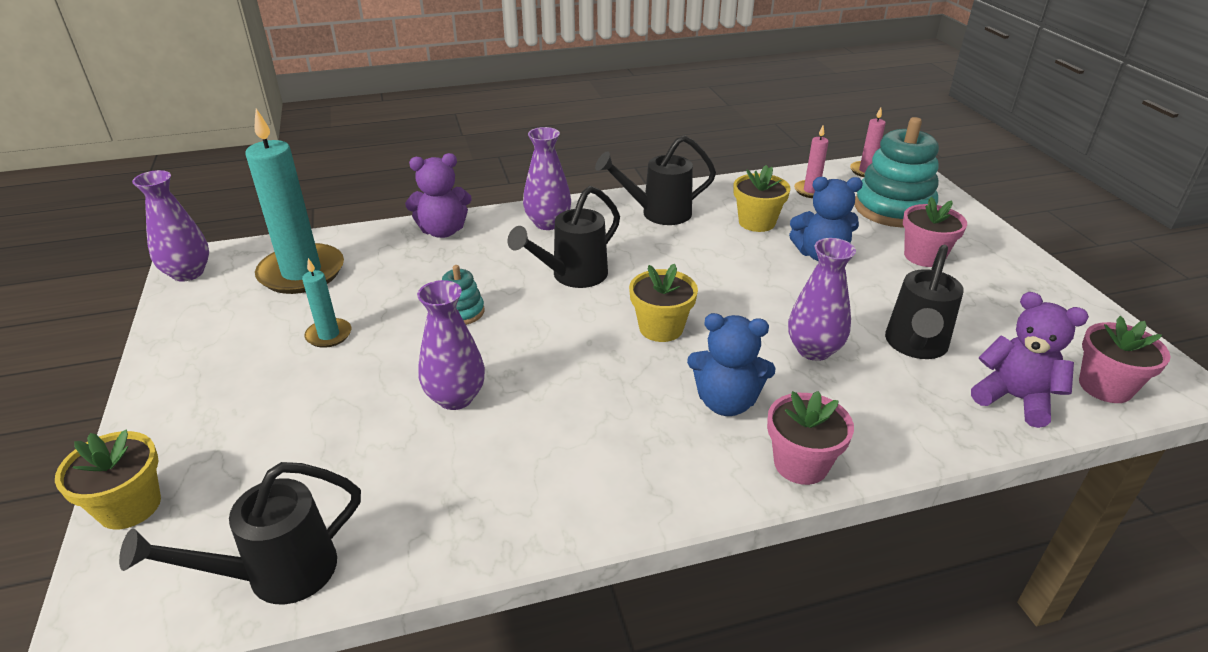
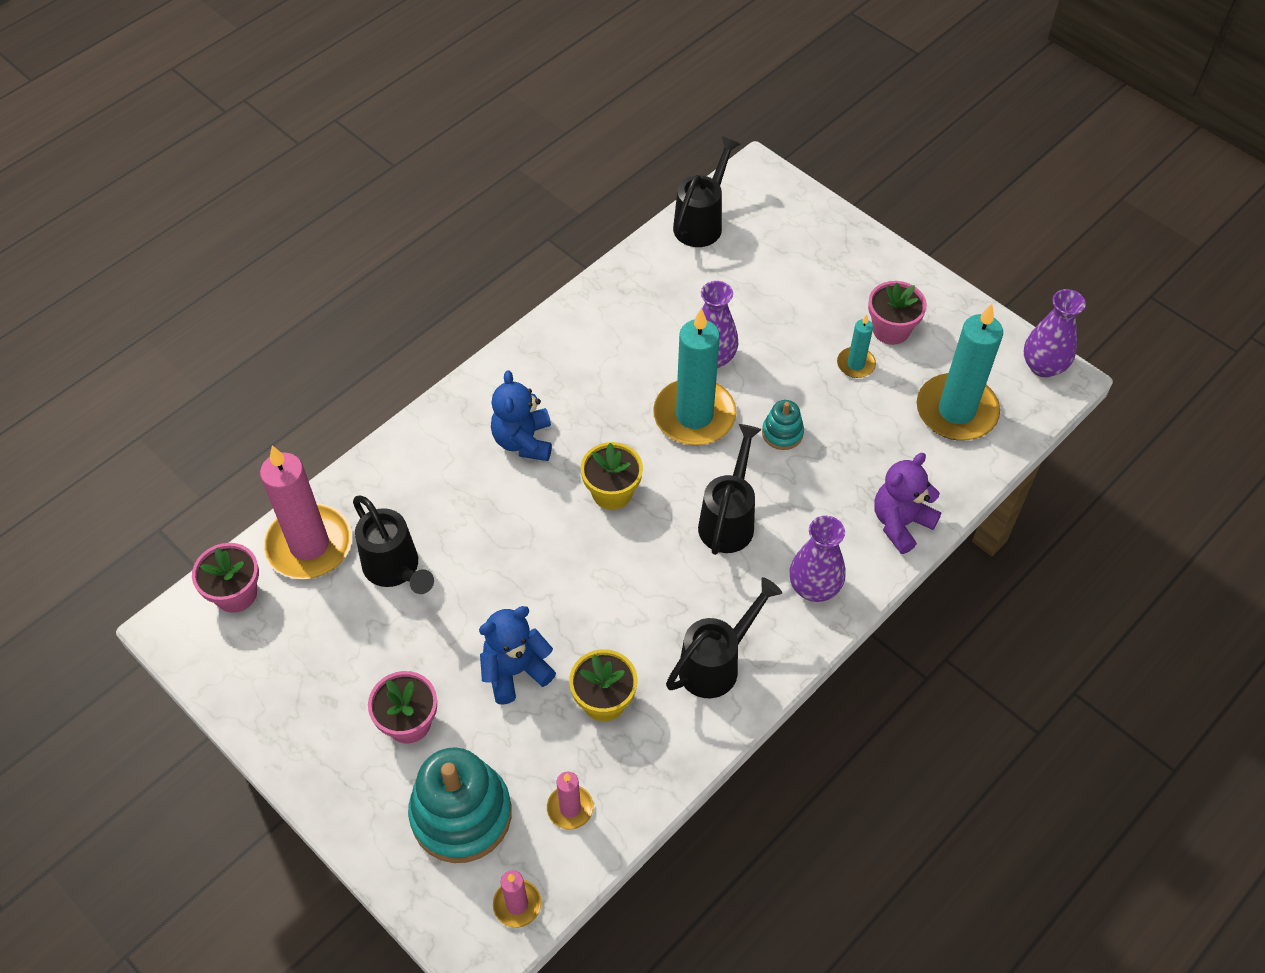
camera: 150 degrees right, 20 degrees up
yellow flower pot [55,430,161,530] -> none
blue teddy bear [687,313,775,416] -> blue teddy bear turned 75 degrees counterclockwise [491,370,552,461]
pink flower pot [767,391,854,485] -> pink flower pot moved to [868,281,927,345]
purple vase [788,238,856,361] -> none
black watering can [885,245,964,359] -> black watering can turned 150 degrees clockwise [353,495,434,594]
purple teddy bear [971,292,1089,428] -> pink candle [260,446,352,579]
none -> turquoise candle [653,308,737,445]

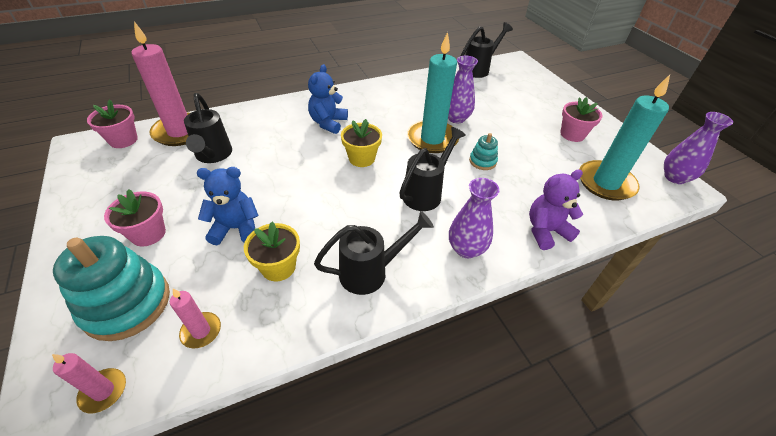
camera: 20 degrees right, 10 degrees down
turquoise candle [837,315,876,378] -> none

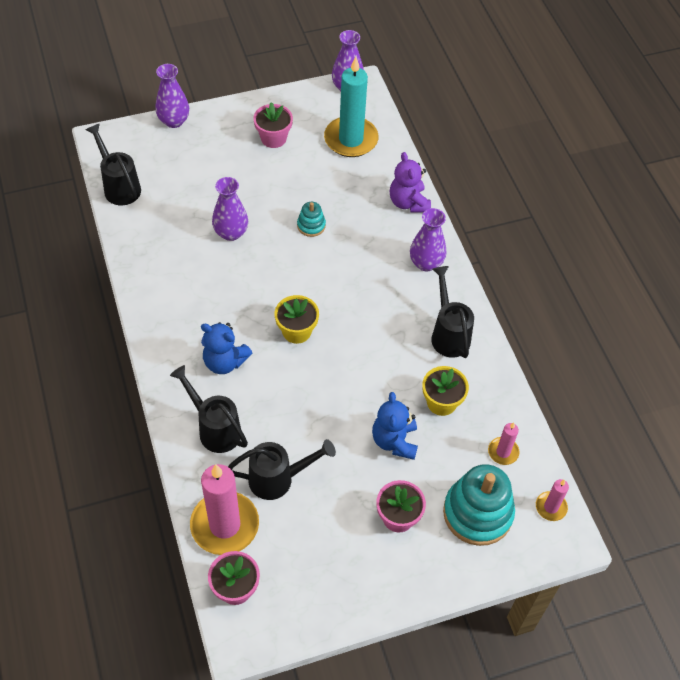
camera: 85 degrees left, 10 degrees up
black watering can [399,127,466,211] -> black watering can moved to [170,365,248,453]
turquoise candle [407,32,459,153] -> none
none -> purple vase [155,64,189,128]

